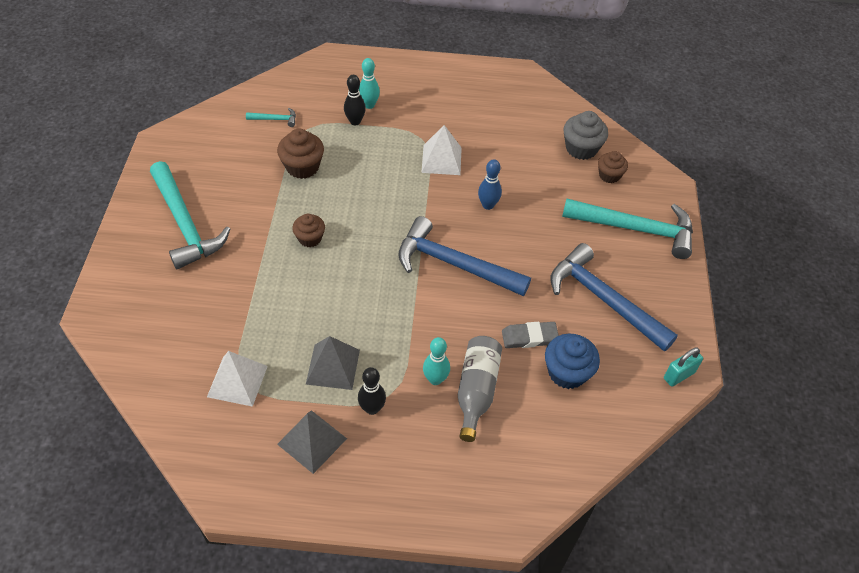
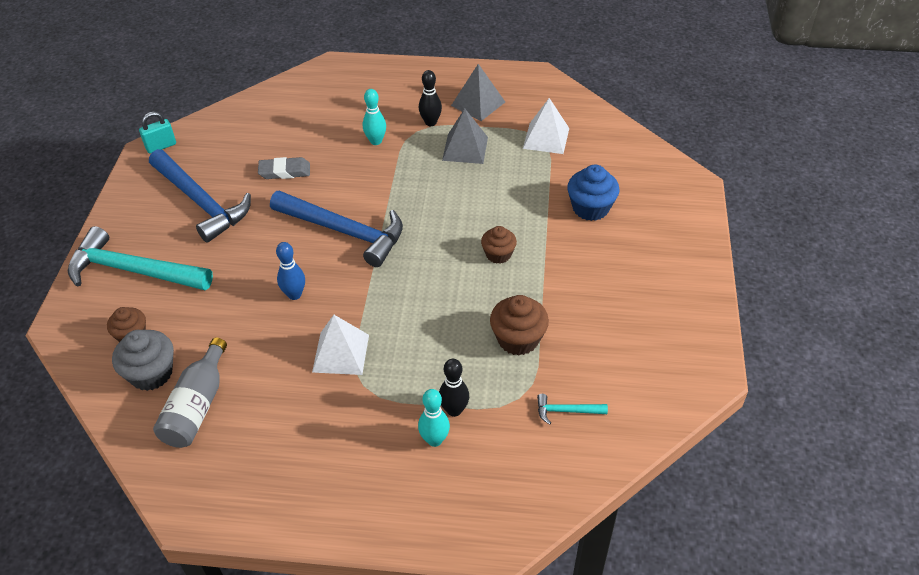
camera: 175 degrees left, 5 degrees down
turquoise hammer [150,161,230,269] -> none
grey bottle [458,336,502,442] -> grey bottle moved to [153,338,227,448]
blue cupcake [545,334,600,389] -> blue cupcake moved to [567,164,619,221]

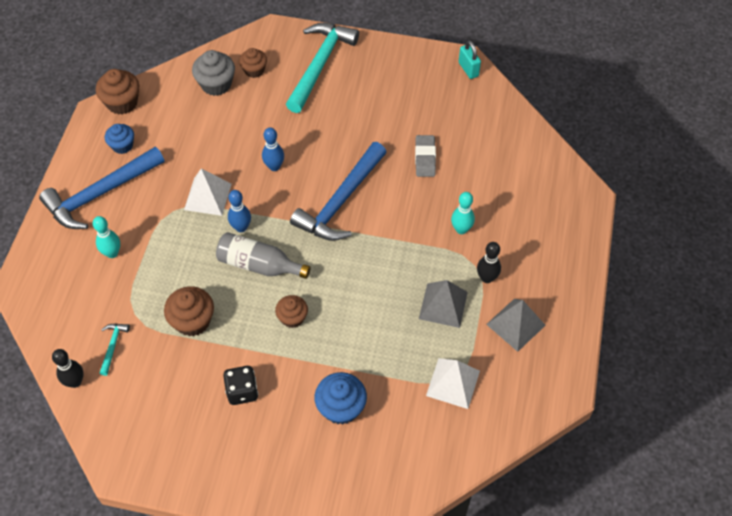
camera: 95 degrees right, 10 degrees up
blue hammer [149,149,251,243] -> blue hammer moved to [39,147,164,229]
grey bottle [153,338,227,448] -> grey bottle moved to [216,232,311,279]
black bowling pin [439,359,469,417] -> black bowling pin moved to [52,349,84,388]
none -> brown cupcake [96,69,139,115]
none -> blue cupcake [105,124,134,154]
none -> black dice [223,366,258,405]
none -> blue bowling pin [228,190,251,232]

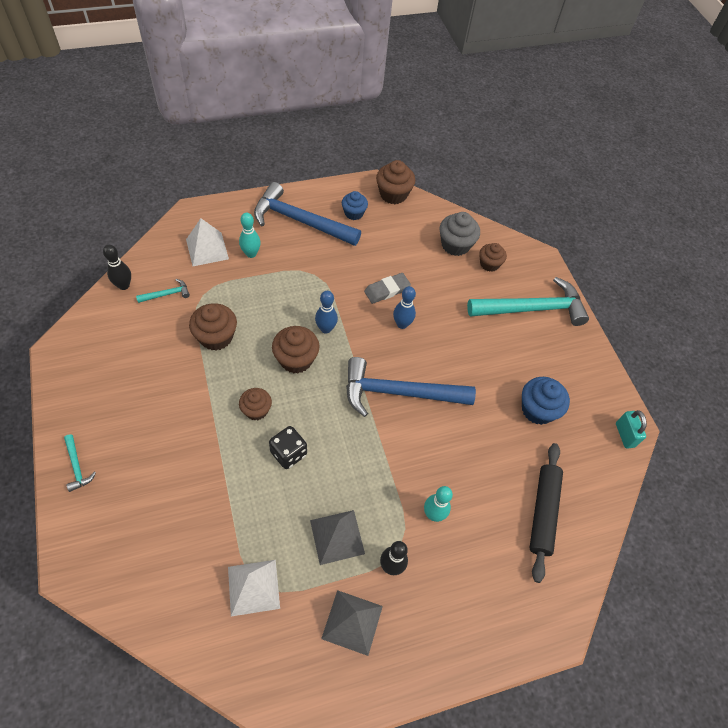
camera: 55 degrees right, 0 degrees up
white pyramid [184,168,232,216] -> white pyramid moved to [186,218,229,266]
grey bottle [216,232,311,279] -> brown cupcake [272,326,319,373]
black dice [223,366,258,405] -> black dice moved to [269,426,307,469]
blue cupcake [314,372,367,425] -> blue cupcake moved to [522,377,570,425]
grey eraser [415,135,436,177] -> grey eraser moved to [364,273,411,304]
turquoise padlock [459,41,481,79] -> turquoise padlock turned 45 degrees counterclockwise [616,410,647,449]
none -> turquoise hammer [64,434,96,492]
none -> black rolling pin [529,443,563,583]

